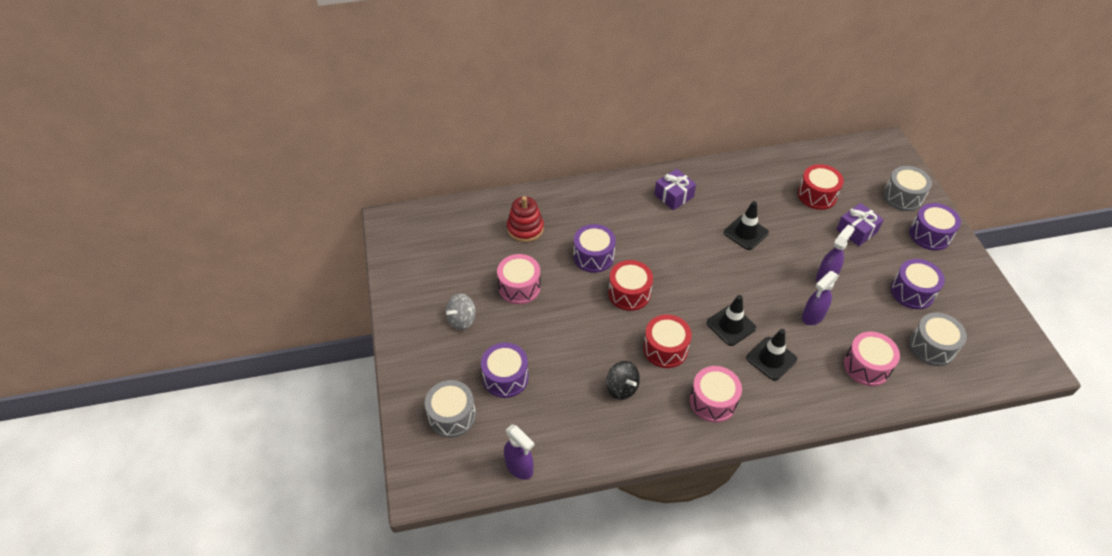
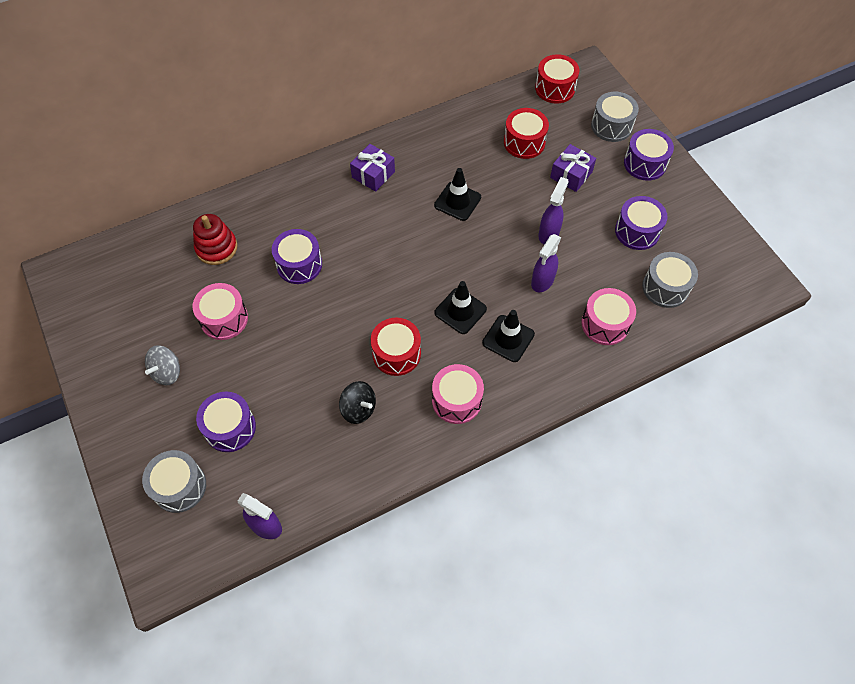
camera: 15 degrees left, 10 degrees up
red drum [608,260,653,311] -> red drum moved to [535,54,579,104]

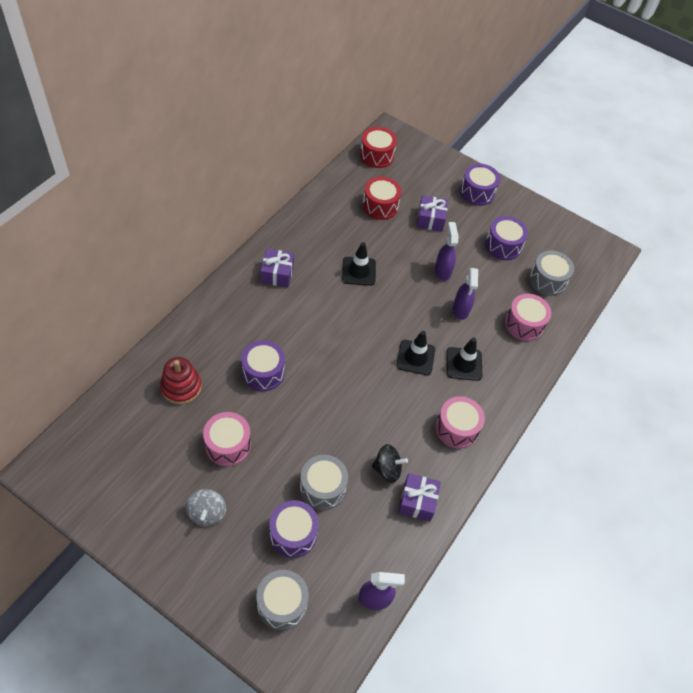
camera: 35 degrees left, 5 degrees down
red drum [371,318,421,376] -> none
grey drum [591,92,639,142] -> grey drum moved to [300,455,348,510]
none -> purple gift [398,473,441,521]

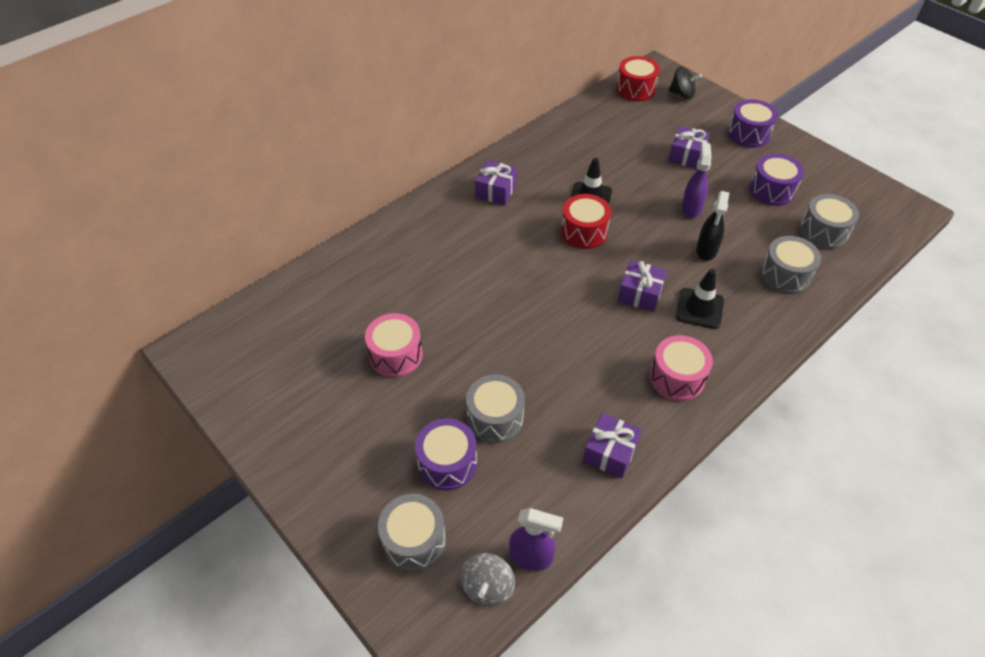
camera: 20 degrees right, 5 degrees down
red stacking toy [160,357,202,405] -> none
grey spinning top [185,489,226,526] -> grey spinning top moved to [460,553,515,606]
purple drum [241,340,285,391] -> none
red drum [362,177,402,220] -> red drum moved to [561,194,611,249]
black spinning top [372,444,408,483] -> black spinning top moved to [669,67,702,99]
black traffic cone [396,331,435,375] -> purple gift [618,260,667,312]
purple spray bottle [453,268,478,320] -> black spray bottle [696,191,730,261]
pink drum [505,294,551,341] -> grey drum [760,236,821,294]

